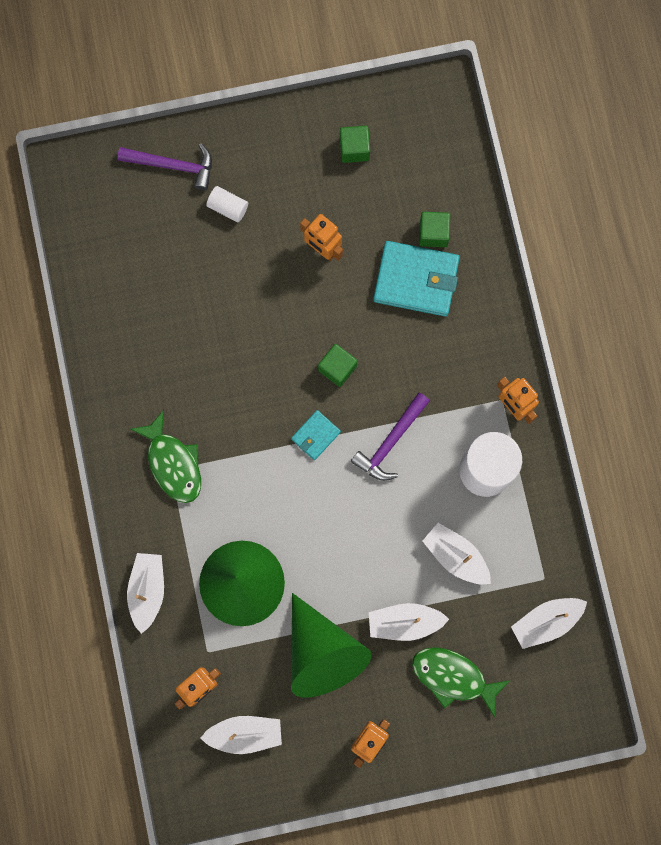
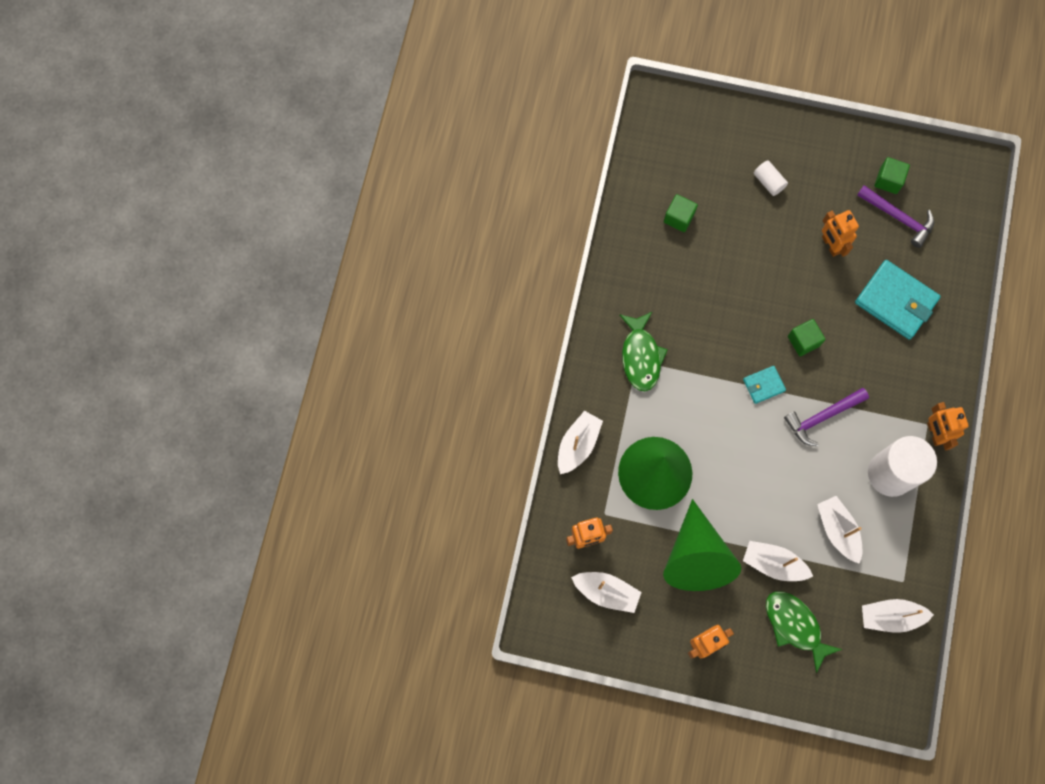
camera: 25 degrees right, 5 degrees down
purple hammer [117,144,212,190] -> purple hammer moved to [857,185,934,248]
green cube [419,212,450,247] -> green cube moved to [664,194,698,232]

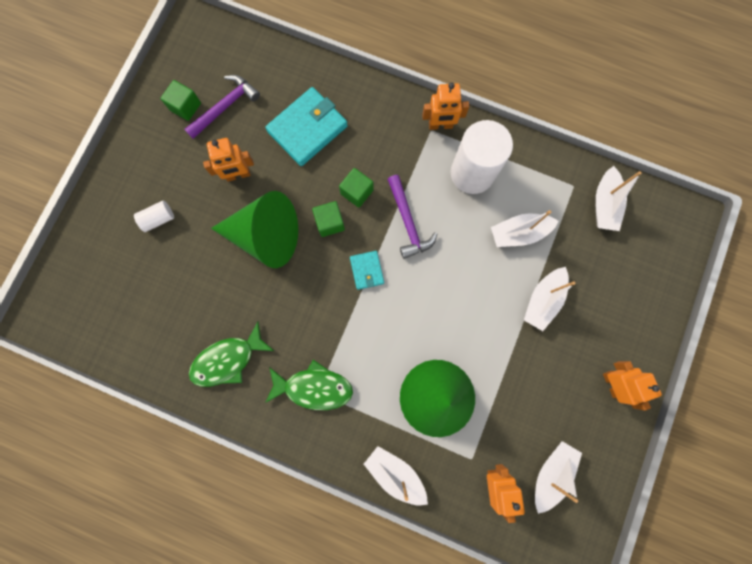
camera: 80 degrees left, 5 degrees up
green cone [663,499,741,591] -> green cone moved to [211,191,298,268]
green cube [664,194,698,232] -> green cube moved to [339,168,374,208]
green fish [766,591,843,673] -> green fish moved to [189,321,274,387]

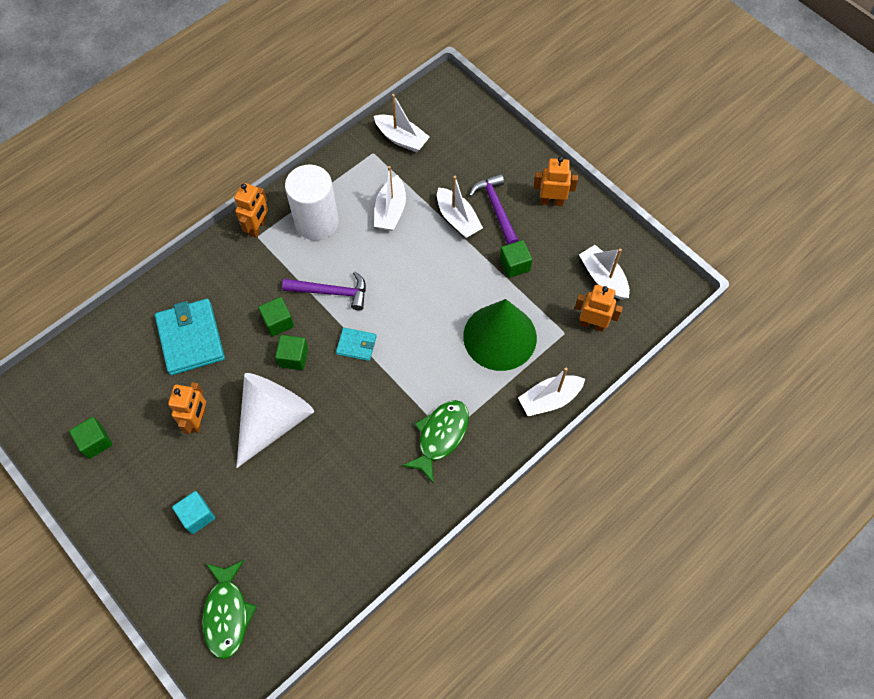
camera: 65 degrees left, 15 degrees down
white cylinder [134,200,174,232] -> turquoise cube [172,491,215,534]
purple hammer [184,75,260,139] -> purple hammer moved to [469,174,519,244]
green fish [189,321,274,387] -> green fish moved to [202,560,257,659]
green cone [211,191,298,268] -> white cone [236,373,314,468]
none -> green cube [500,240,532,278]

